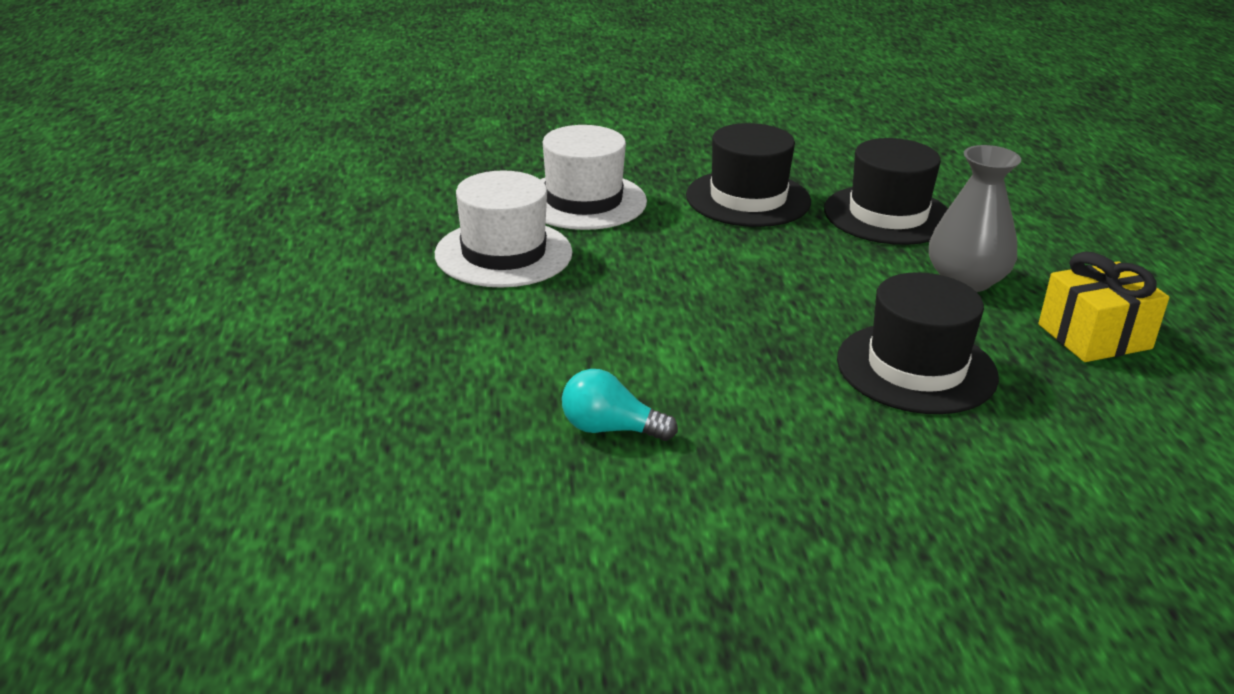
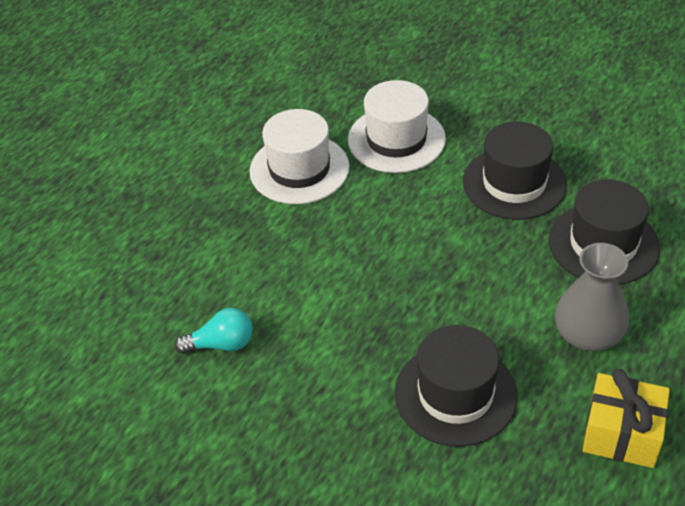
camera: 40 degrees right, 15 degrees up
turquoise light bulb [562,369,678,441] -> turquoise light bulb turned 120 degrees clockwise [175,308,253,354]

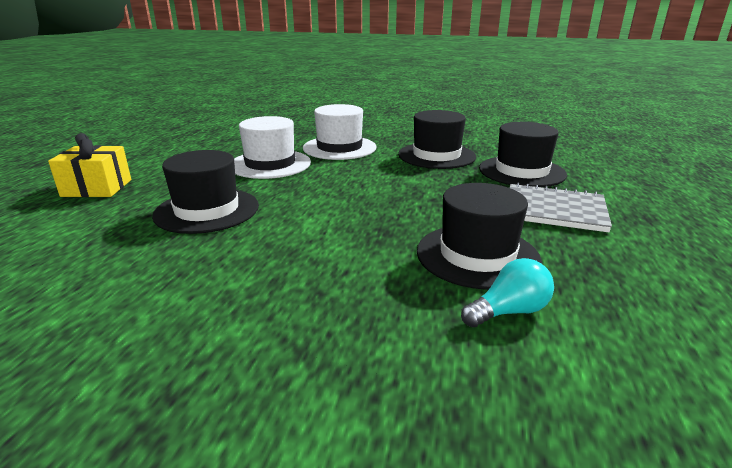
camera: 20 degrees left, 20 degrees down
turquoise light bulb [175,308,253,354] -> turquoise light bulb moved to [461,258,554,327]
grey vase [555,243,629,351] -> grey notebook [510,183,612,232]
yellow gift [583,369,670,468] -> yellow gift moved to [48,133,131,197]
none -> black hat [152,150,259,234]

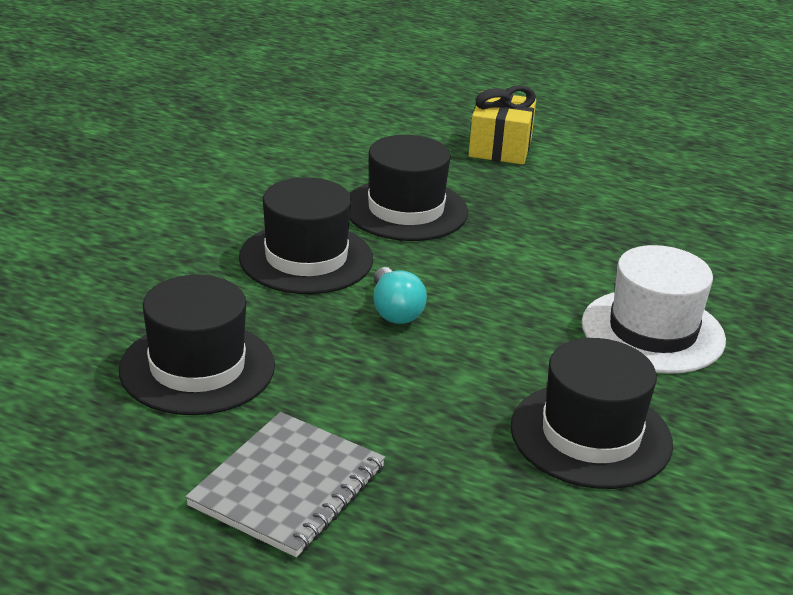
camera: 100 degrees right, 5 degrees up
white hat [234,116,311,179] -> none
turquoise light bulb [461,258,554,327] -> turquoise light bulb moved to [373,267,427,324]
black hat [479,122,567,187] -> black hat moved to [239,177,373,294]

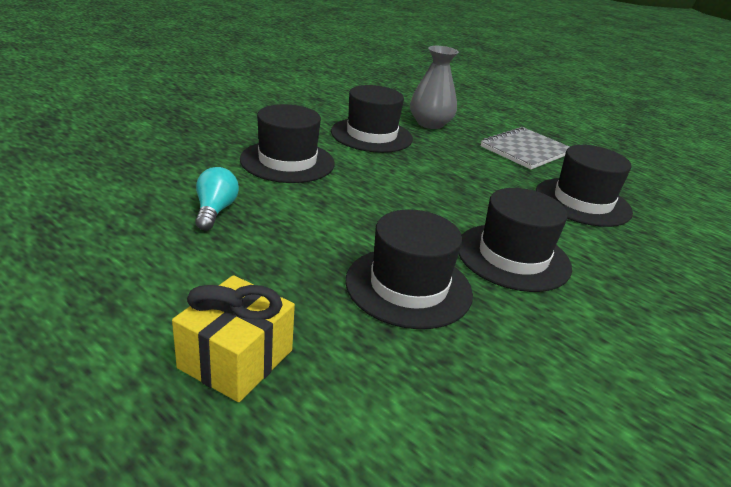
camera: 165 degrees left, 0 degrees up
turquoise light bulb [373,267,427,324] -> turquoise light bulb moved to [195,167,239,231]
white hat [582,245,726,374] -> black hat [240,104,334,183]
none -> grey vase [410,46,459,129]

